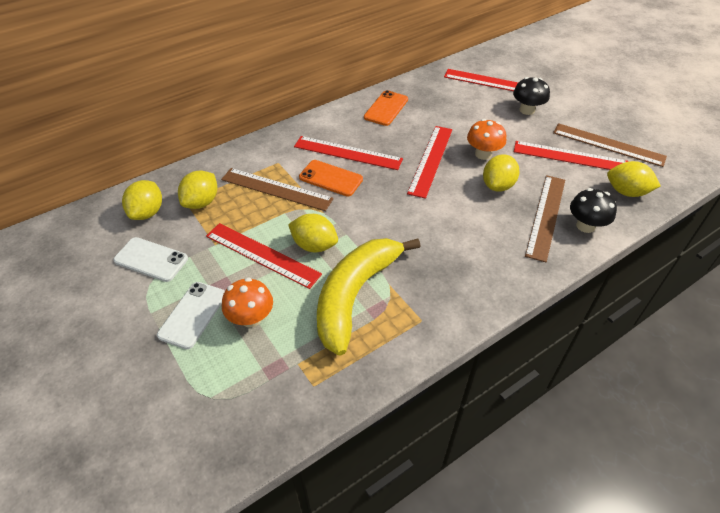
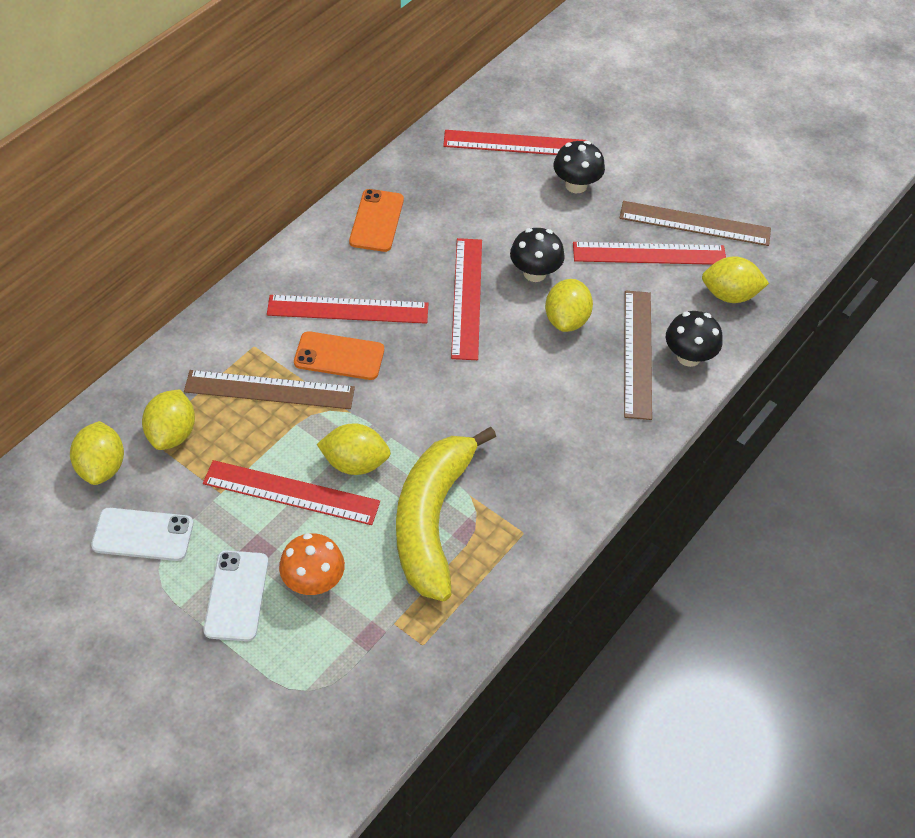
camera: 20 degrees left, 5 degrees up
orange mushroom [467,119,506,160] -> black mushroom [510,228,565,282]

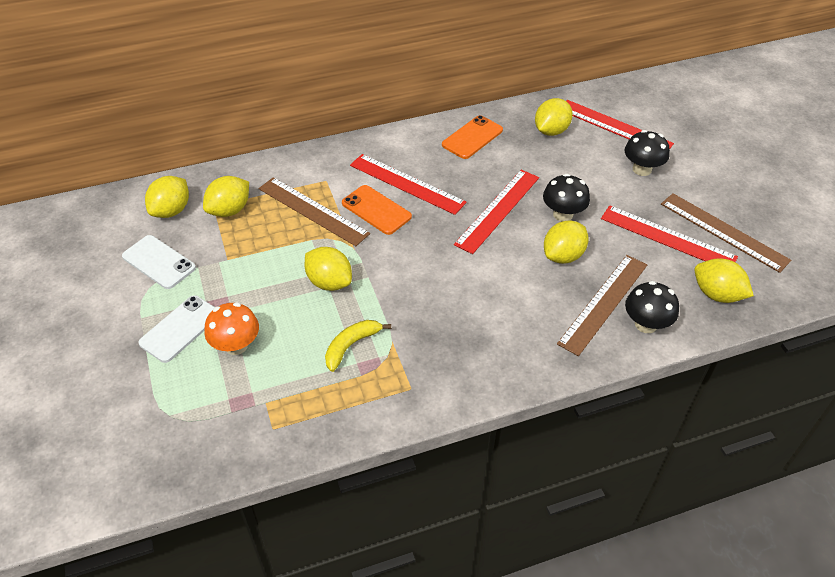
camera: 35 degrees right, 5 degrees down
red ruler [203,460,380,525] -> none
yellow banana [396,427,496,601] -> yellow banana [325,320,391,372], size x0.46
none -> yellow lemon [535,98,573,136]

